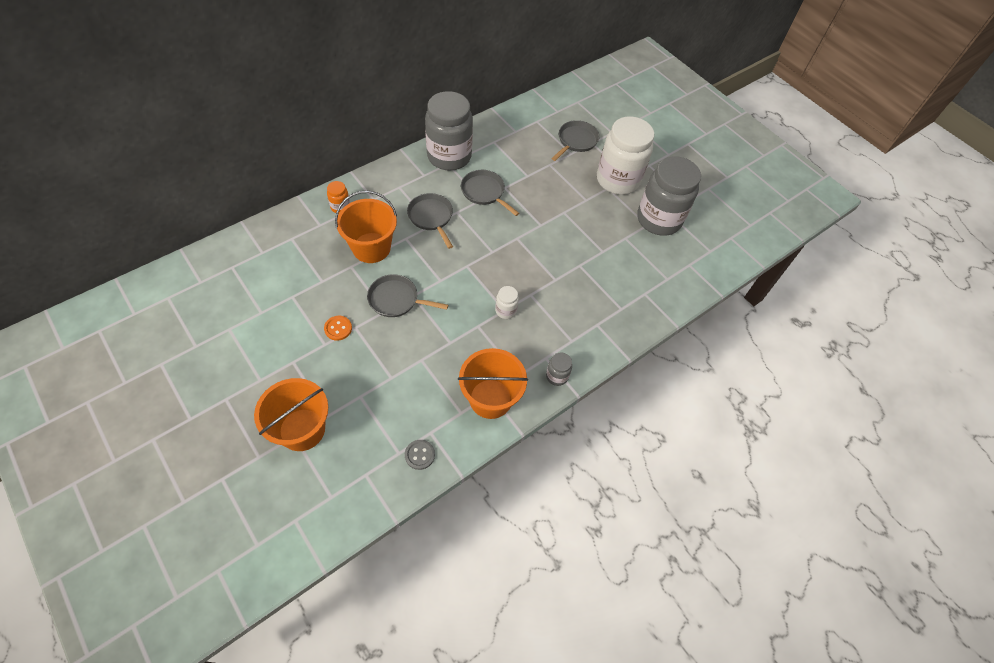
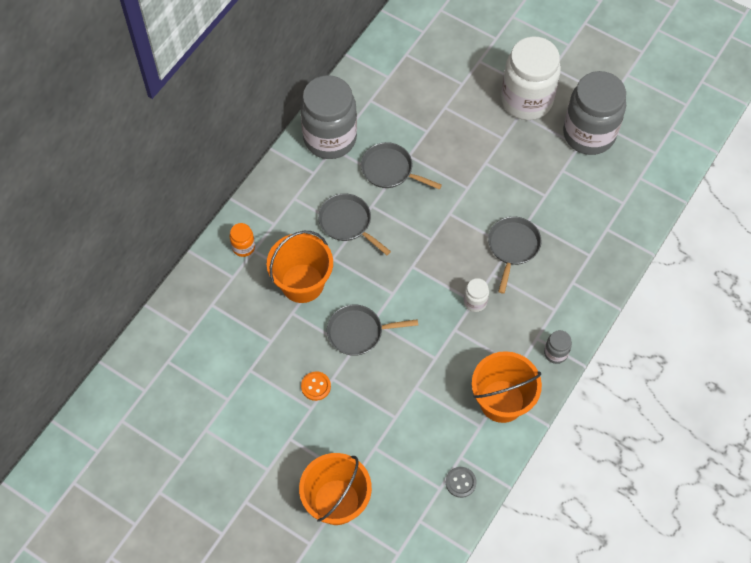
camera: 15 degrees left, 5 degrees up
grey pan [552,120,599,161] -> grey pan moved to [488,216,541,294]

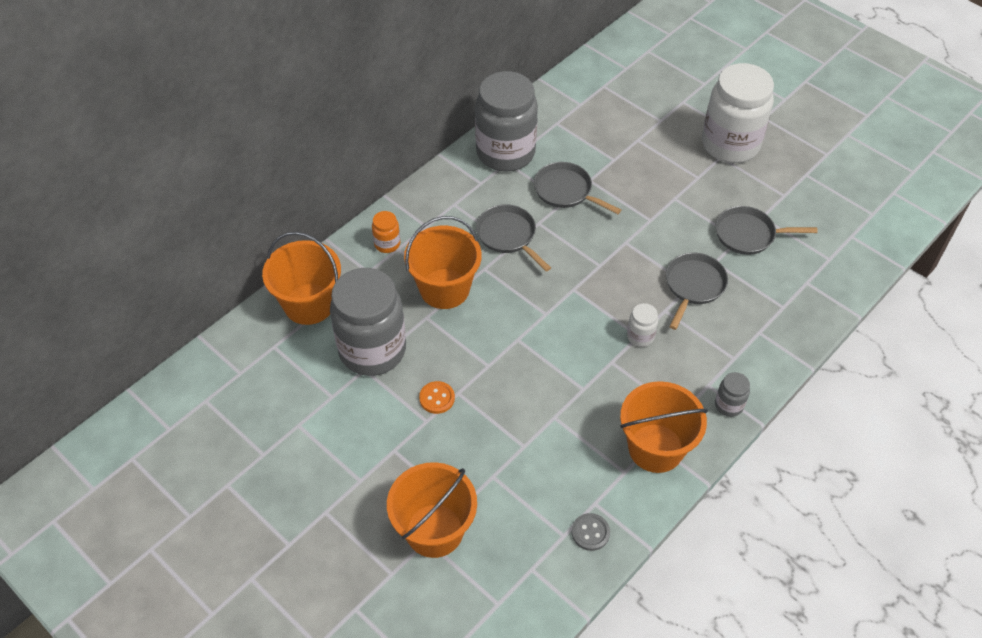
camera: 10 degrees right, 10 degrees down
grey pan [327,305,418,356] -> grey pan moved to [715,206,818,255]
grey jar [563,71,626,155] -> grey jar moved to [330,268,406,376]
none -> orange bucket [262,231,341,325]

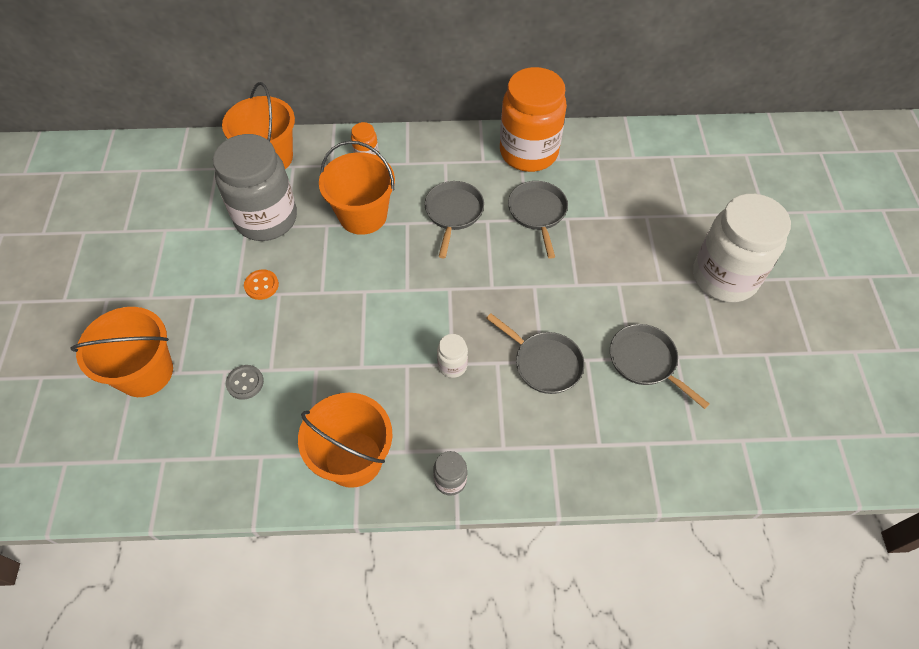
camera: 45 degrees right, 5 degrees up
grey jar [475,71,538,172] -> orange jar [500,67,567,172]
grey button [572,513,610,551] -> grey button moved to [226,365,264,400]
grey pan [666,253,728,330] -> grey pan turned 60 degrees clockwise [486,313,584,394]

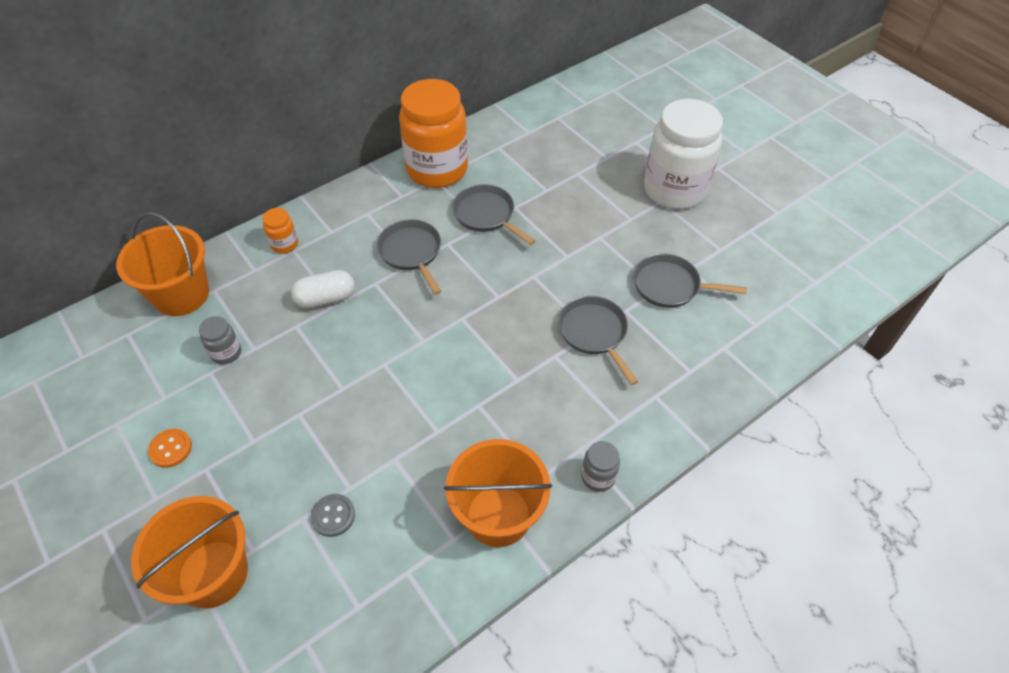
camera: 35 degrees left, 5 degrees down
grey jar [213,134,297,241] -> grey jar [199,316,241,365], size x0.42
orange button [244,269,279,300] -> orange button moved to [148,429,192,468]
orange bucket [319,141,395,235] -> white capsule [291,270,355,308]
white jar [437,334,468,378] -> none
grey pan [486,313,584,394] -> grey pan turned 120 degrees counterclockwise [558,296,639,385]

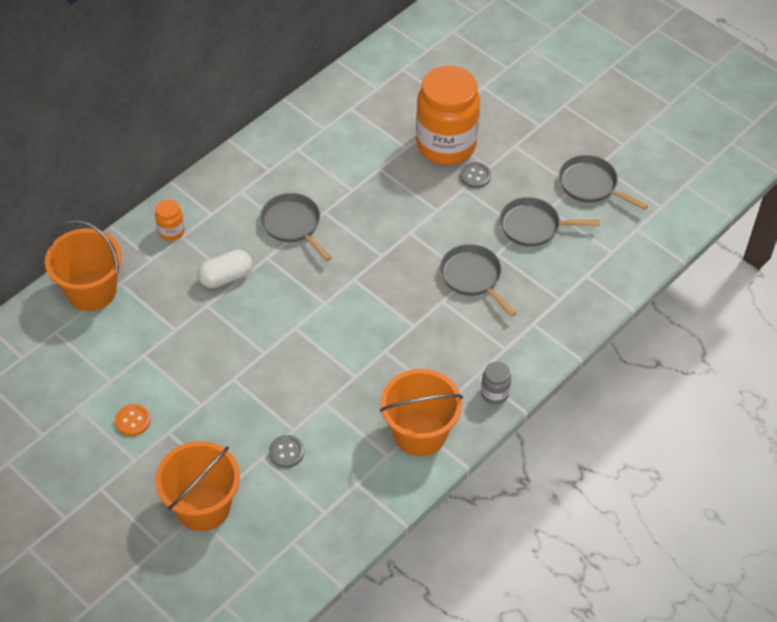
camera: 10 degrees left, 0 degrees up
grey jar [199,316,241,365] -> none
orange jar [399,79,468,188] -> orange jar moved to [416,66,480,165]
grey pan [452,184,536,245] -> grey pan moved to [559,155,648,210]
white jar [644,99,723,209] -> none
none -> grey button [460,162,491,188]

